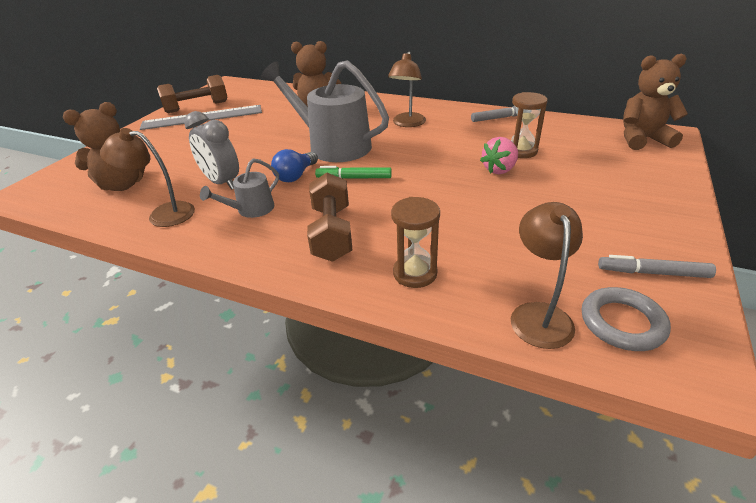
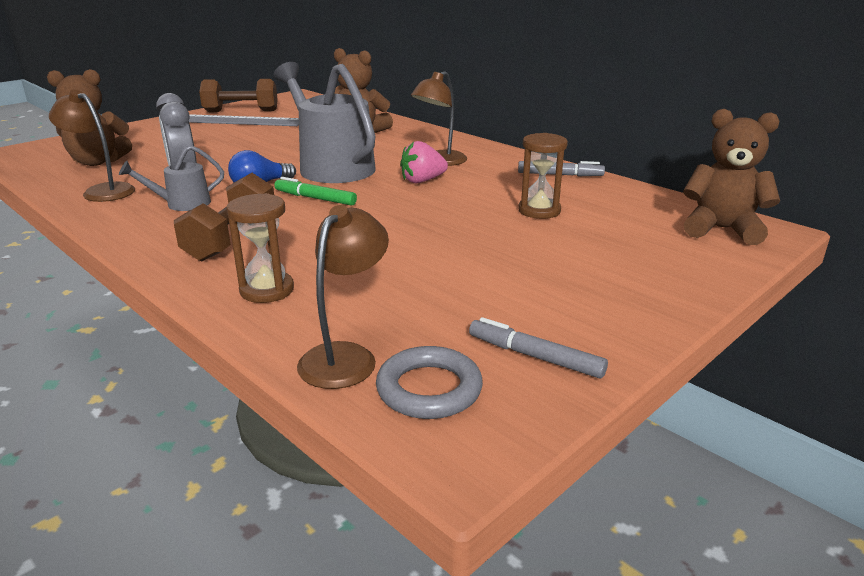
camera: 20 degrees right, 10 degrees down
pink strawberry [480,137,518,174] -> pink strawberry moved to [400,141,448,184]

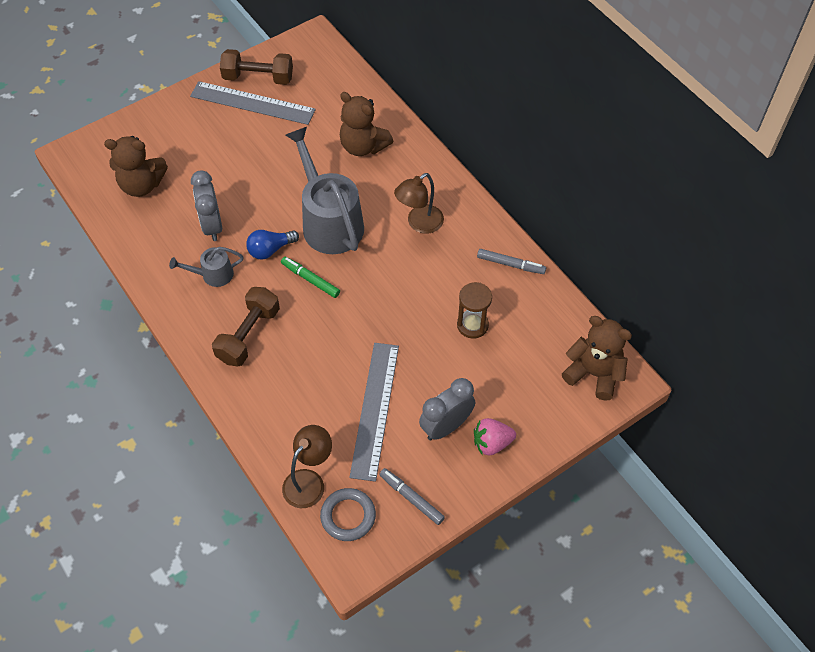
camera: 10 degrees right, 30 degrees up
brown lamp [49,89,135,202] -> none
brown hourglass [226,193,294,303] -> none
pink strawberry [400,141,448,184] -> pink strawberry moved to [474,418,516,455]
none -> grey ruler [350,343,399,482]
none -> grey clock [419,378,475,440]

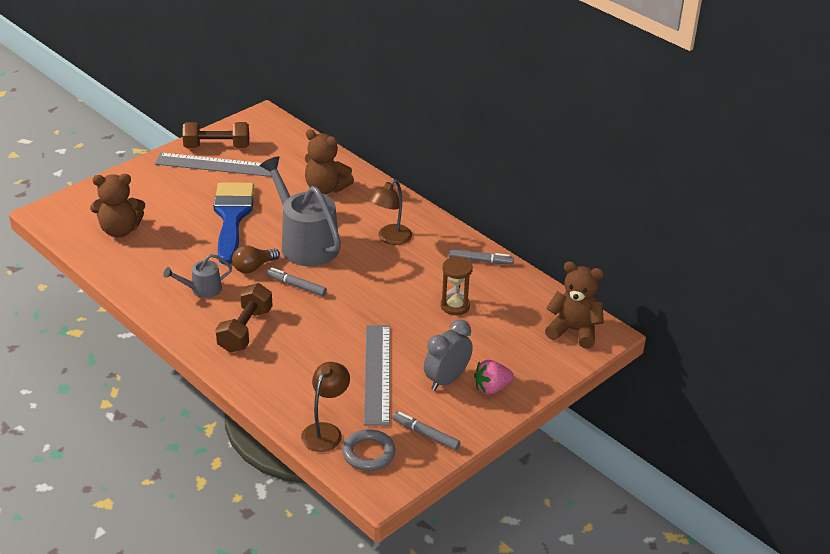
camera: 10 degrees left, 20 degrees down
grey clock [191,170,222,241] -> none
blue light bulb [246,230,299,260] -> brown light bulb [232,245,280,273]
green marker [281,257,340,298] -> grey marker [266,268,327,296]
none -> blue brush [213,183,254,264]

